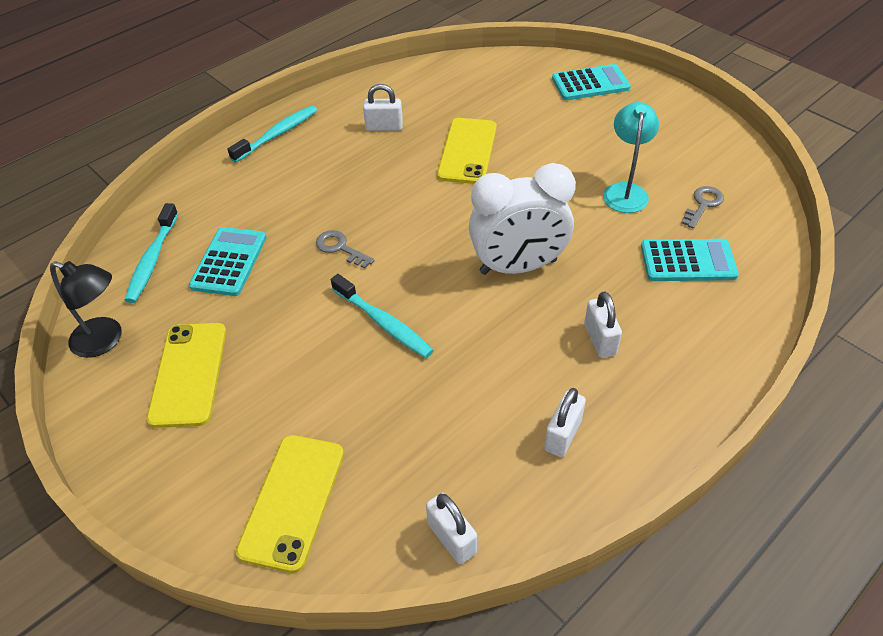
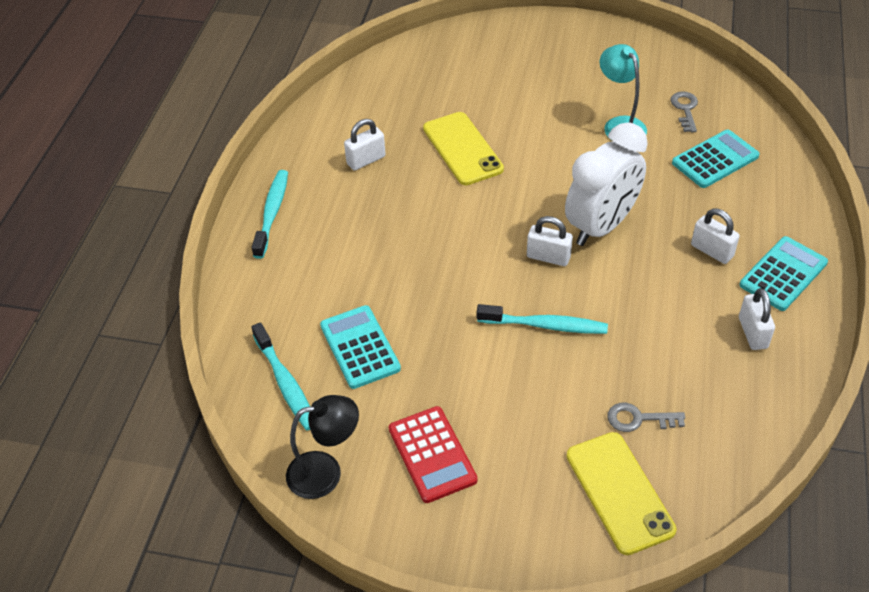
camera: 35 degrees left, 0 degrees up
yellow phone [147,323,226,428] -> red calculator [389,406,478,503]
grey key [316,230,375,269] -> grey key moved to [607,403,685,432]
white padlock [426,493,477,564] -> white padlock moved to [527,216,573,266]
turquoise calculator [552,64,631,100] -> turquoise calculator moved to [739,236,828,311]

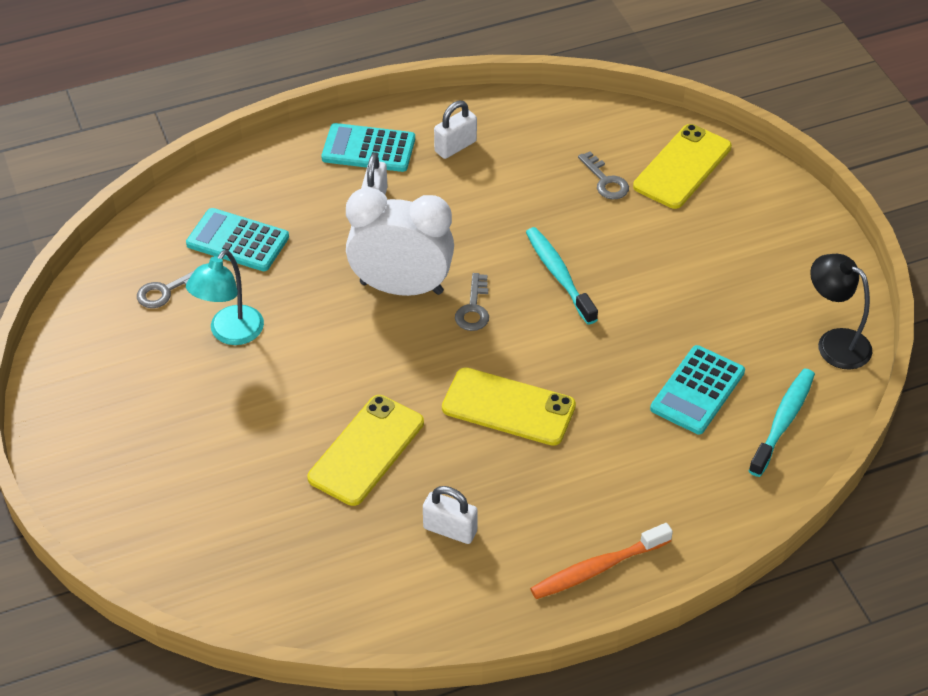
camera: 125 degrees left, 0 degrees up
turquoise toothbrush [252,170,288,259] -> orange toothbrush [530,523,673,599]
red calculator [389,406,478,503] -> none
white padlock [527,216,573,266] -> grey key [455,273,489,331]
none -> yellow phone [442,367,576,446]

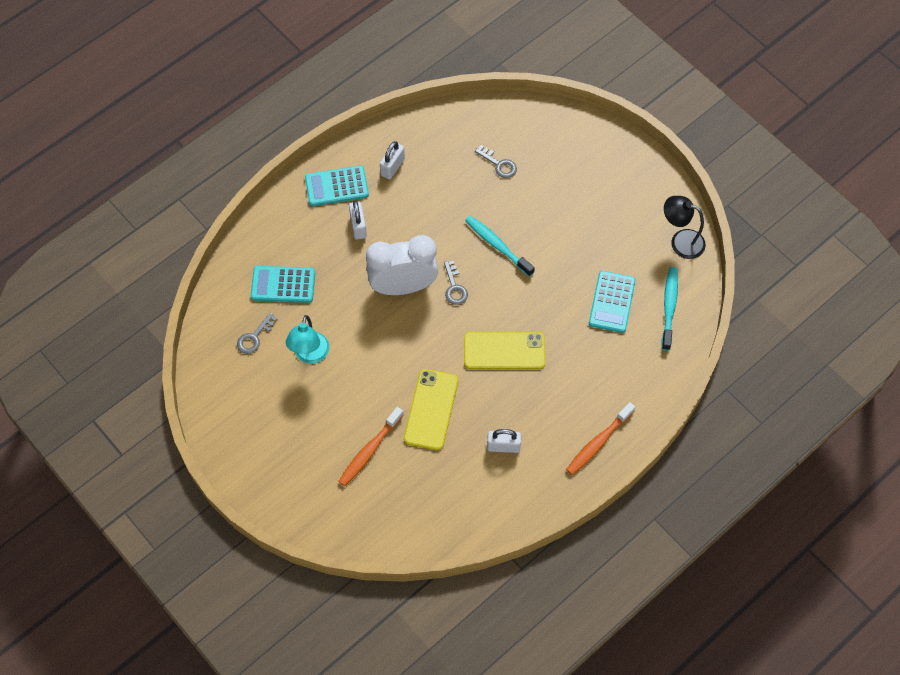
camera: 20 degrees left, 15 degrees up
yellow phone [633,124,732,209] -> none
none -> orange toothbrush [338,407,403,486]

